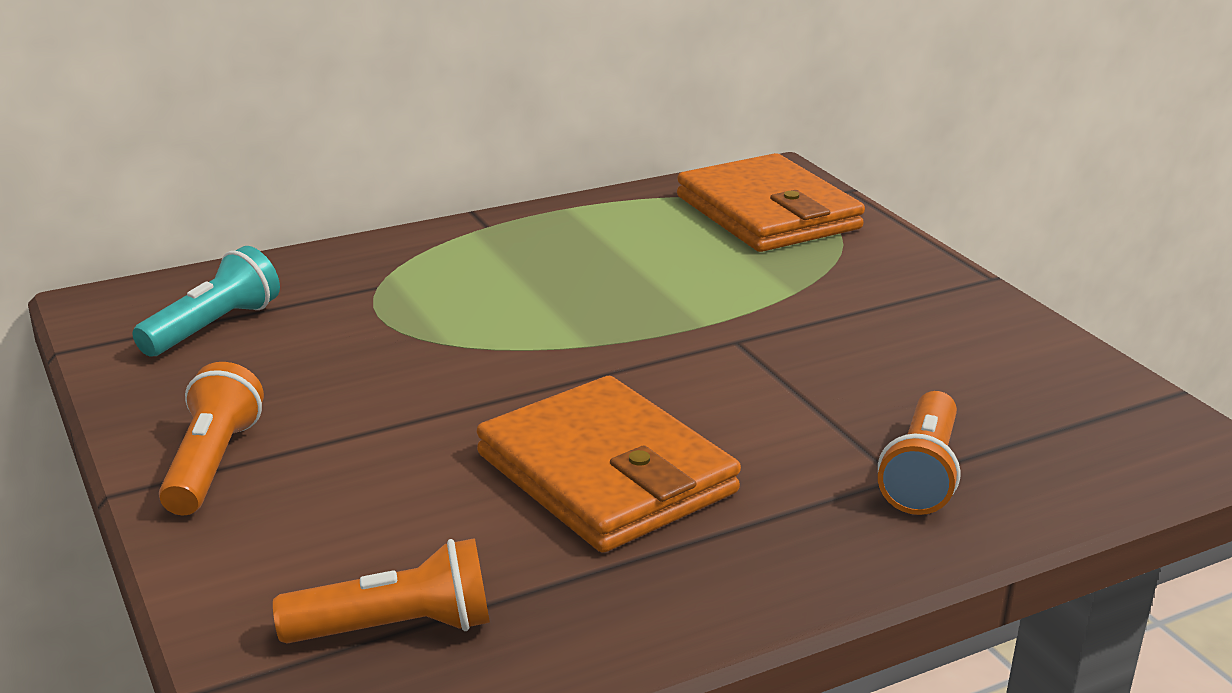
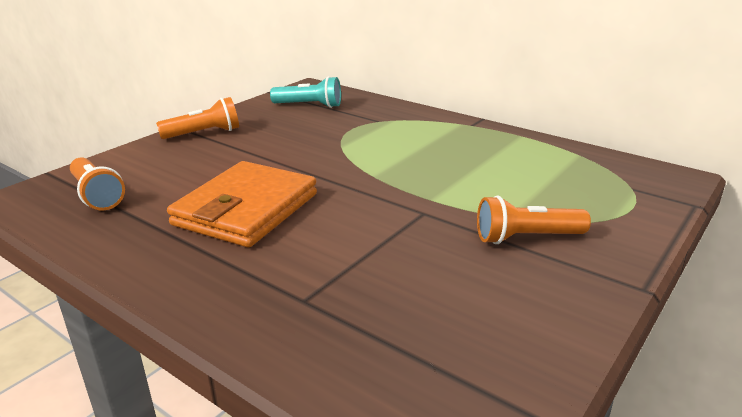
camera: 65 degrees right, 0 degrees up
orange wallet [677,153,865,252] -> none
orange flashlight [878,391,961,515] -> orange flashlight moved to [477,196,591,244]

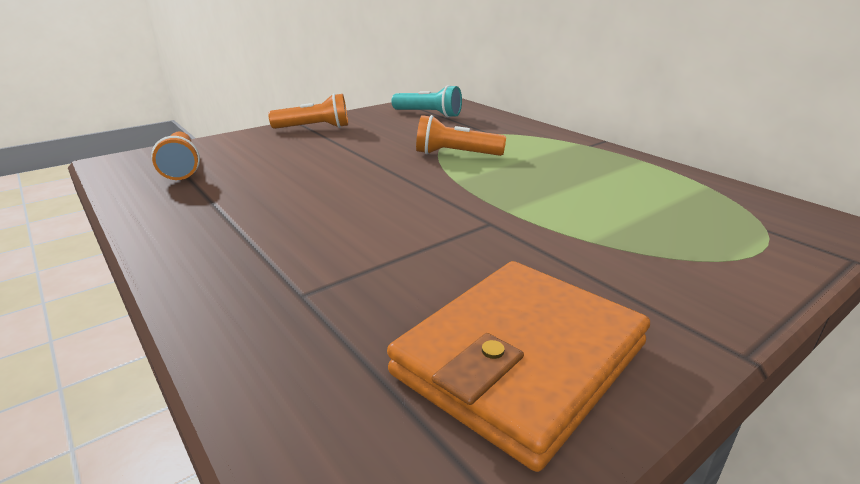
camera: 15 degrees right, 0 degrees up
orange wallet [167,161,317,247] -> orange wallet moved to [387,261,650,472]
orange flashlight [477,196,591,244] -> orange flashlight moved to [416,115,506,156]

